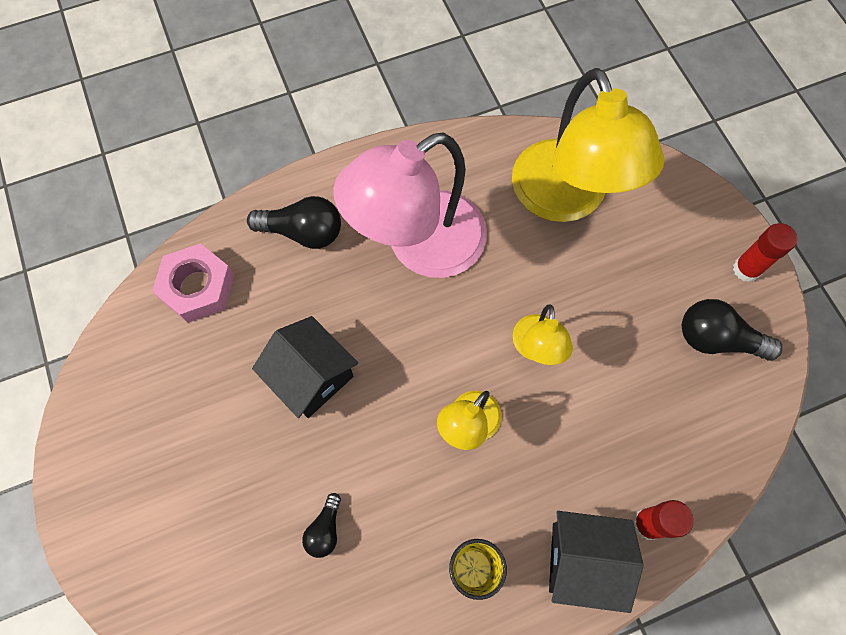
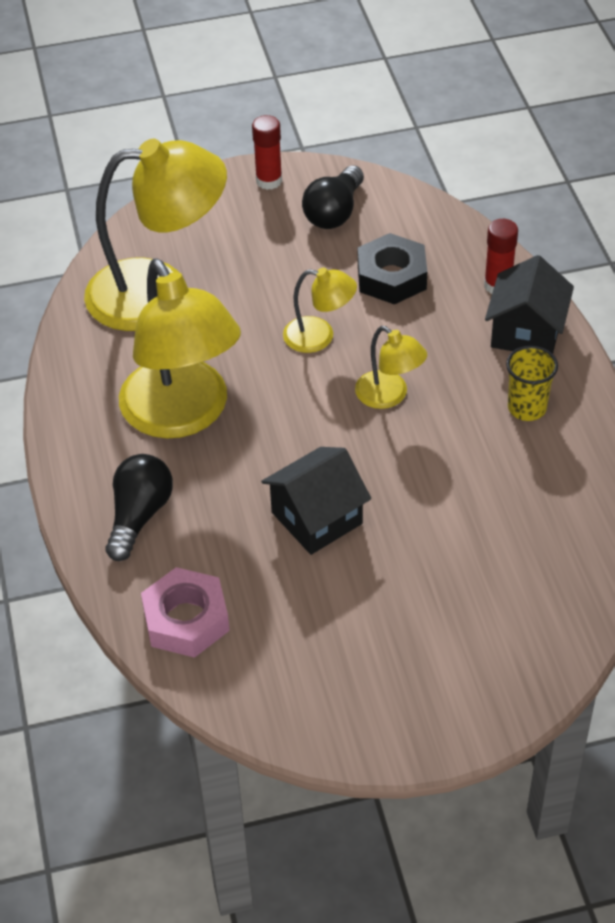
camera: 80 degrees left, 20 degrees down
black light bulb [302,493,341,558] -> none
pink lamp [333,132,487,278] -> yellow lamp [119,259,241,438]
none -> black nut [358,233,427,304]

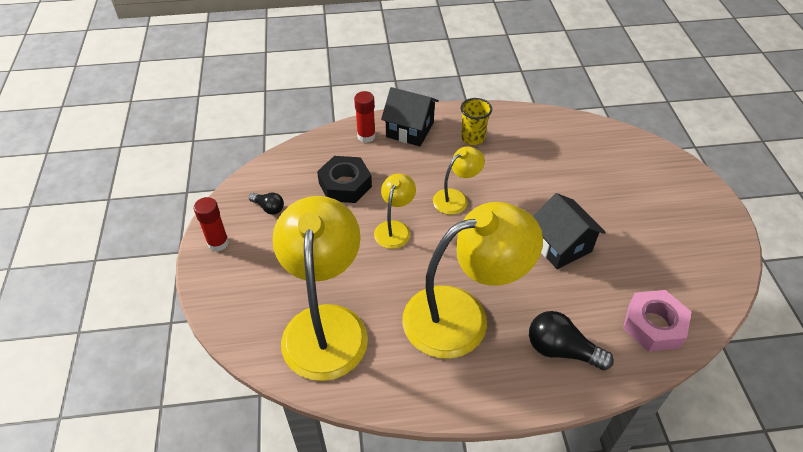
camera: 85 degrees left, 0 degrees up
black light bulb [302,165,364,229] -> black light bulb [249,193,284,215], size x0.57

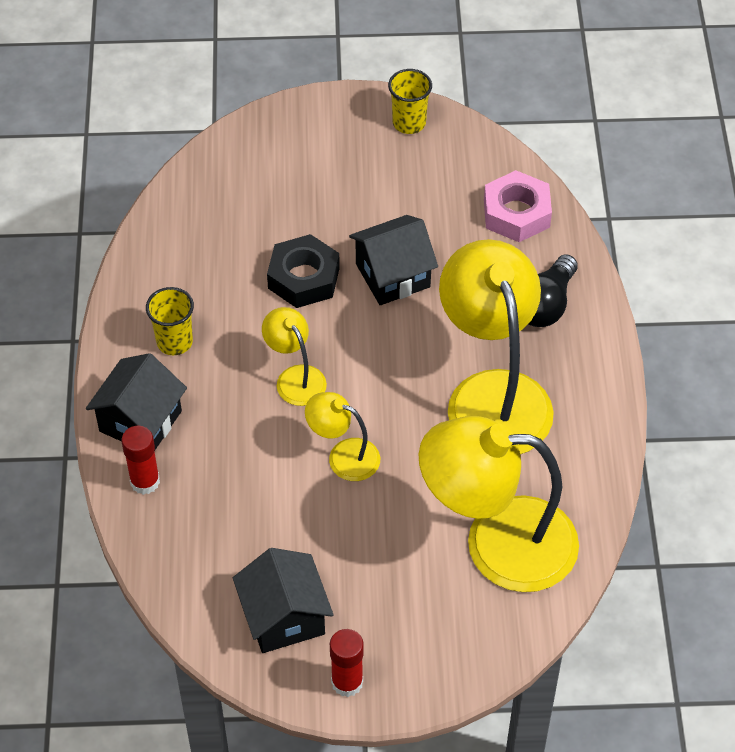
camera: 85 degrees left, 5 degrees up
black light bulb [249,193,284,215] -> black house [233,548,334,653]
black nut [317,156,372,203] -> black nut moved to [267,234,340,308]
none -> yellow cup [388,69,432,134]

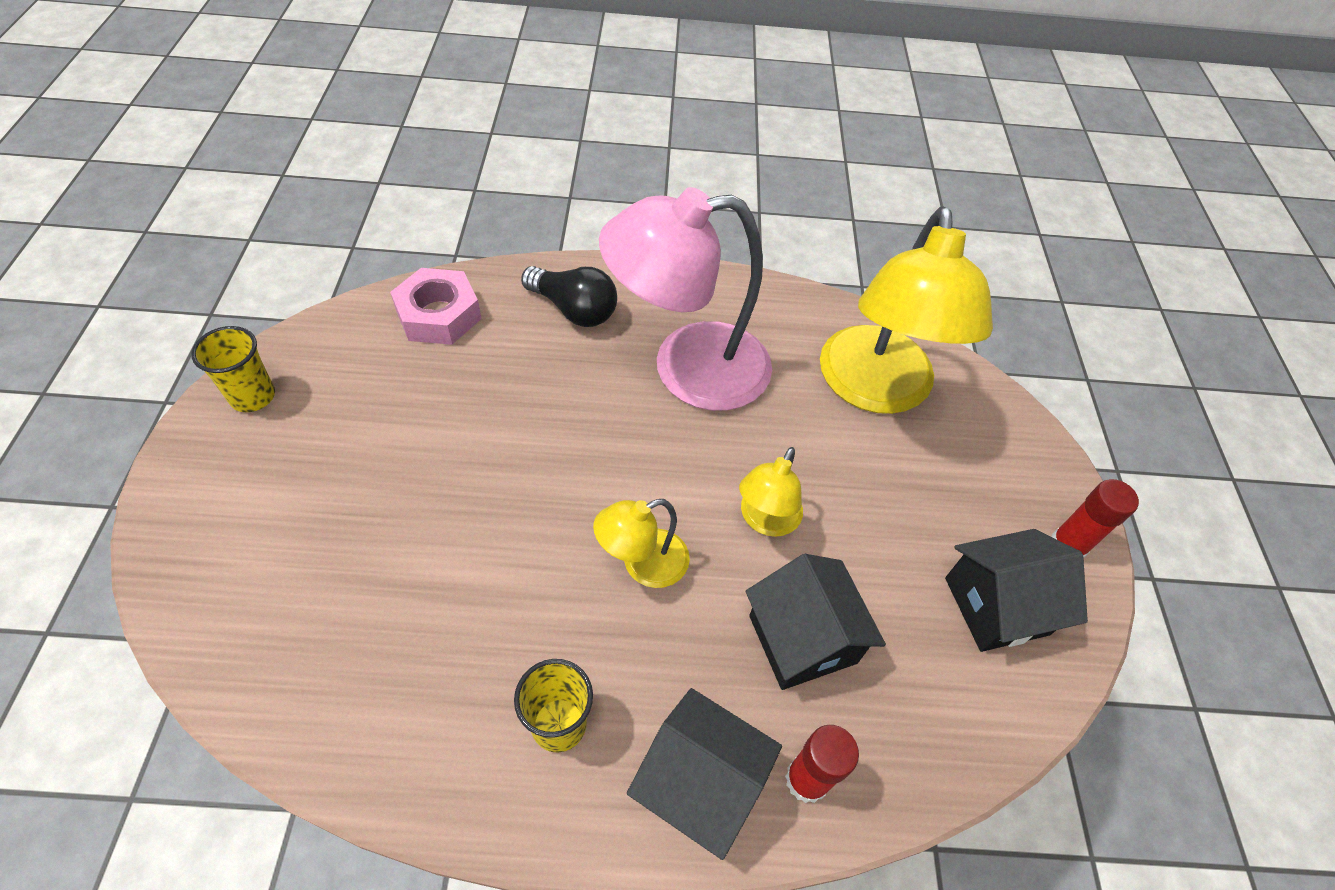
camera: 90 degrees left, 0 degrees up
black nut [267,234,340,308] -> none
black house [349,215,438,305] -> black house moved to [746,554,886,690]
yellow lamp [439,239,554,455] -> pink lamp [599,187,772,411]

